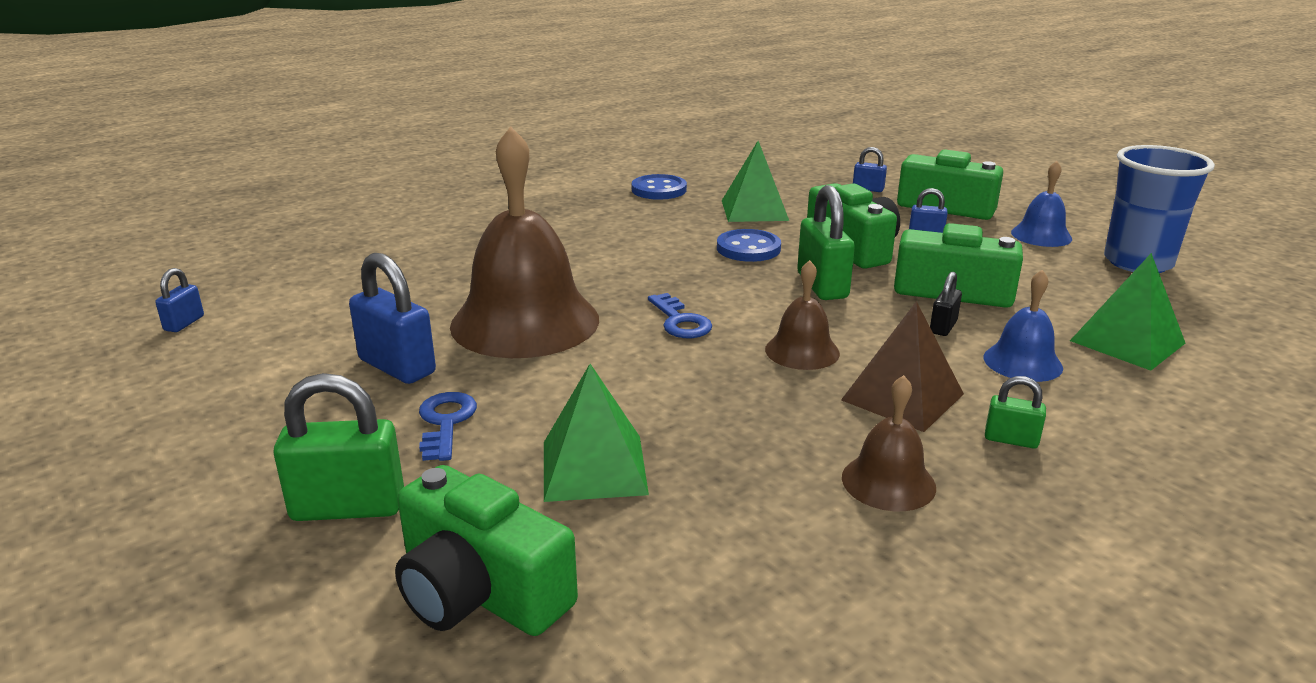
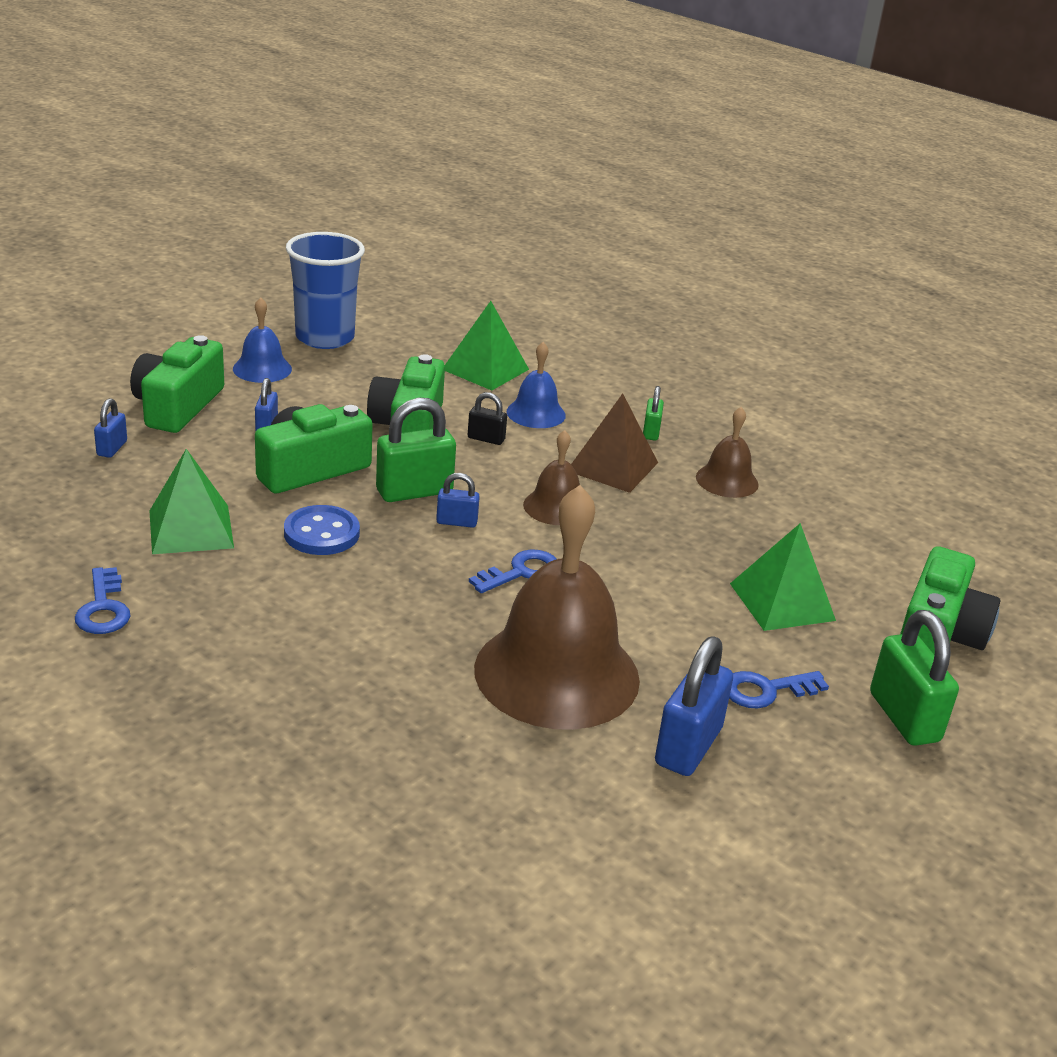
camera: 105 degrees left, 5 degrees up
blue padlock [155,268,204,332] -> blue padlock moved to [436,473,480,528]
blue button [632,174,687,200] -> blue key [75,567,130,634]

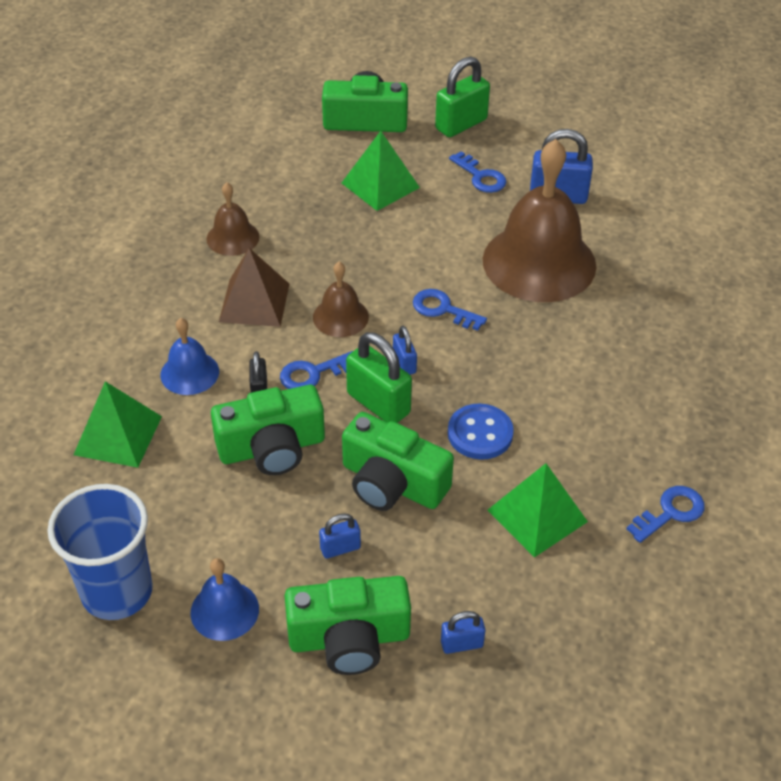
camera: 110 degrees left, 15 degrees up
green padlock [643,386,664,440] -> none
none -> blue key [280,351,353,389]

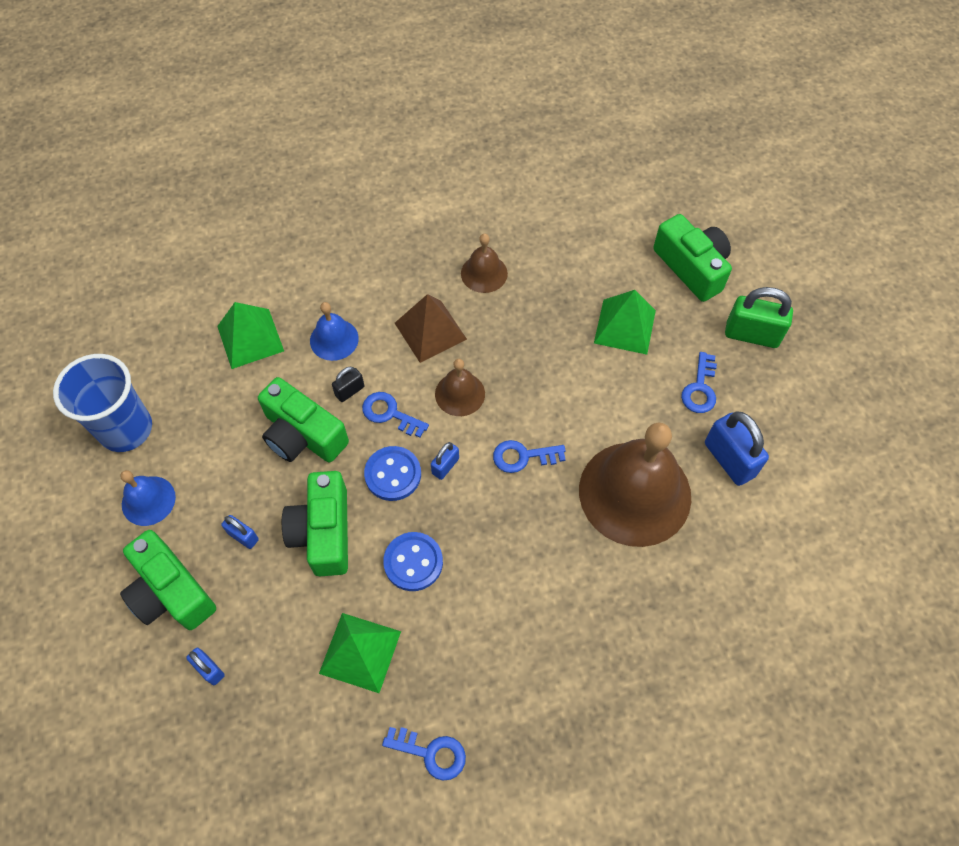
camera: 55 degrees right, 15 degrees up
green padlock [346,332,412,423] -> blue button [364,446,421,501]
blue key [413,289,487,331] -> blue key turned 90 degrees counterclockwise [493,440,566,473]

